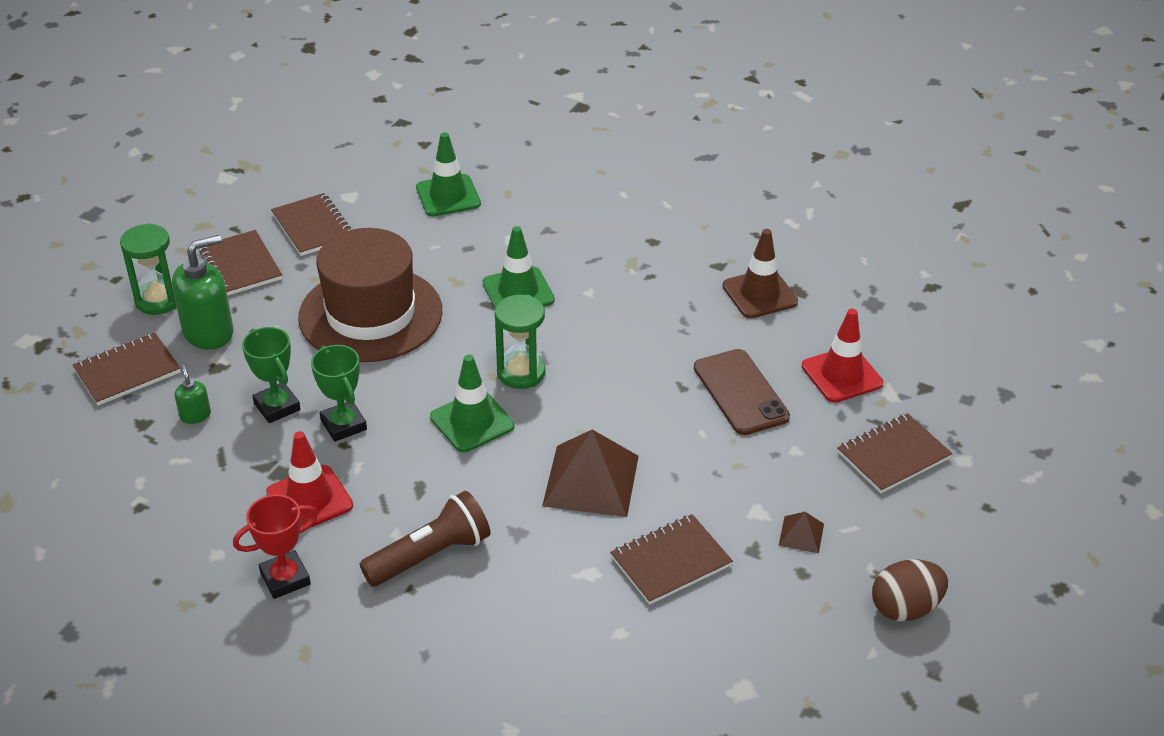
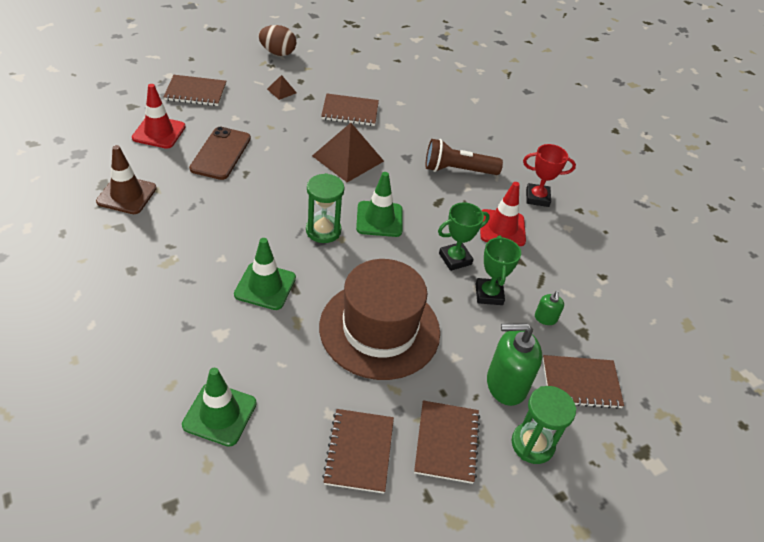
camera: 150 degrees left, 5 degrees up
green trophy [311,345,367,442] -> green trophy turned 60 degrees clockwise [438,203,490,271]

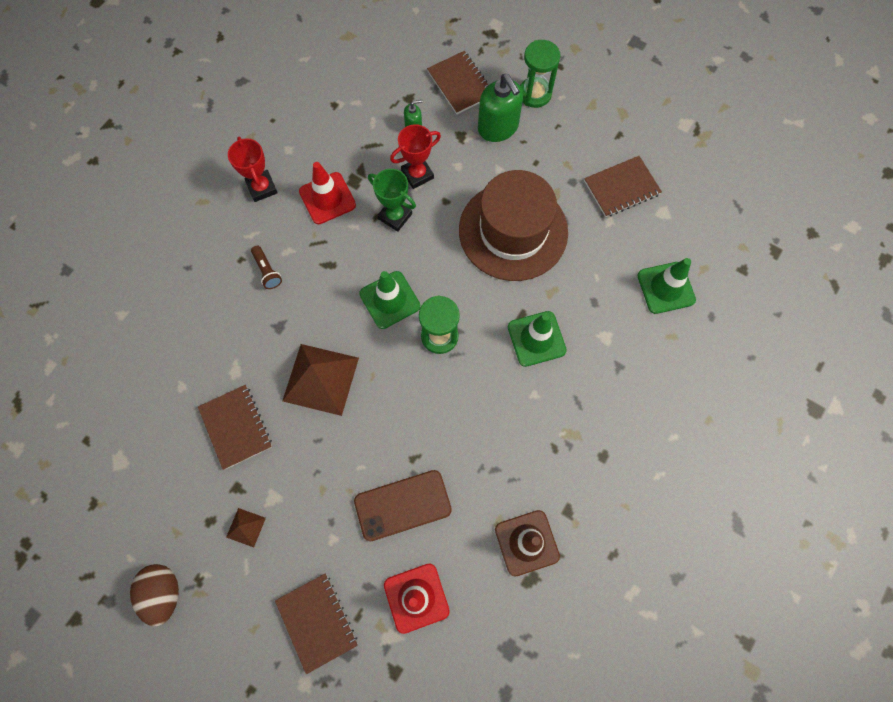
camera: 115 degrees left, 25 degrees up
brown notebook [414,400,480,484] -> none
brown flashlight [425,139,503,175] -> brown flashlight [251,246,282,289], size x0.54
green trophy [476,235,521,305] -> red trophy [390,124,441,189]

